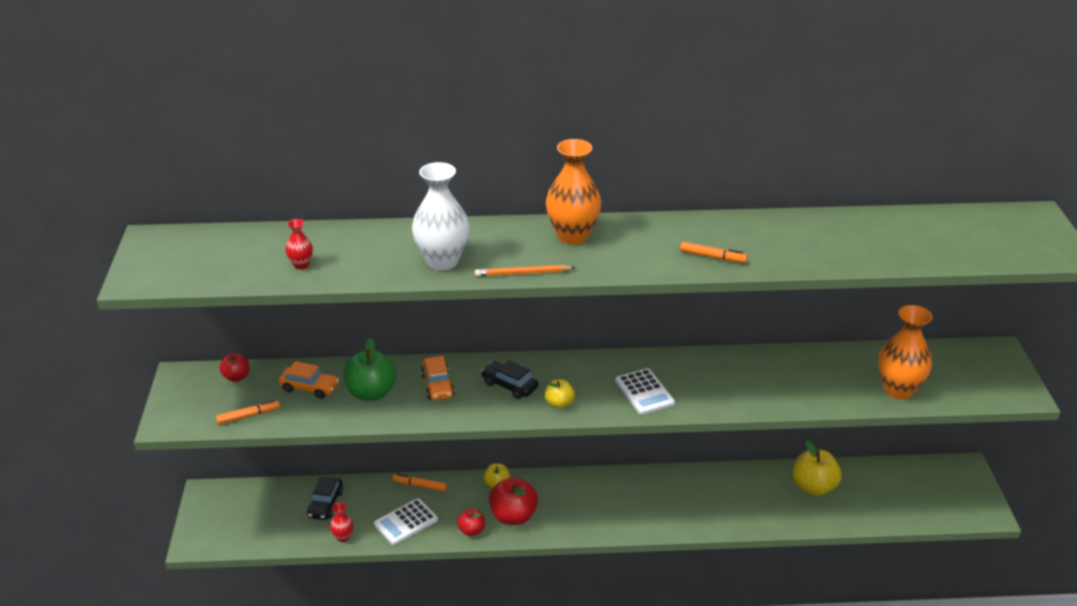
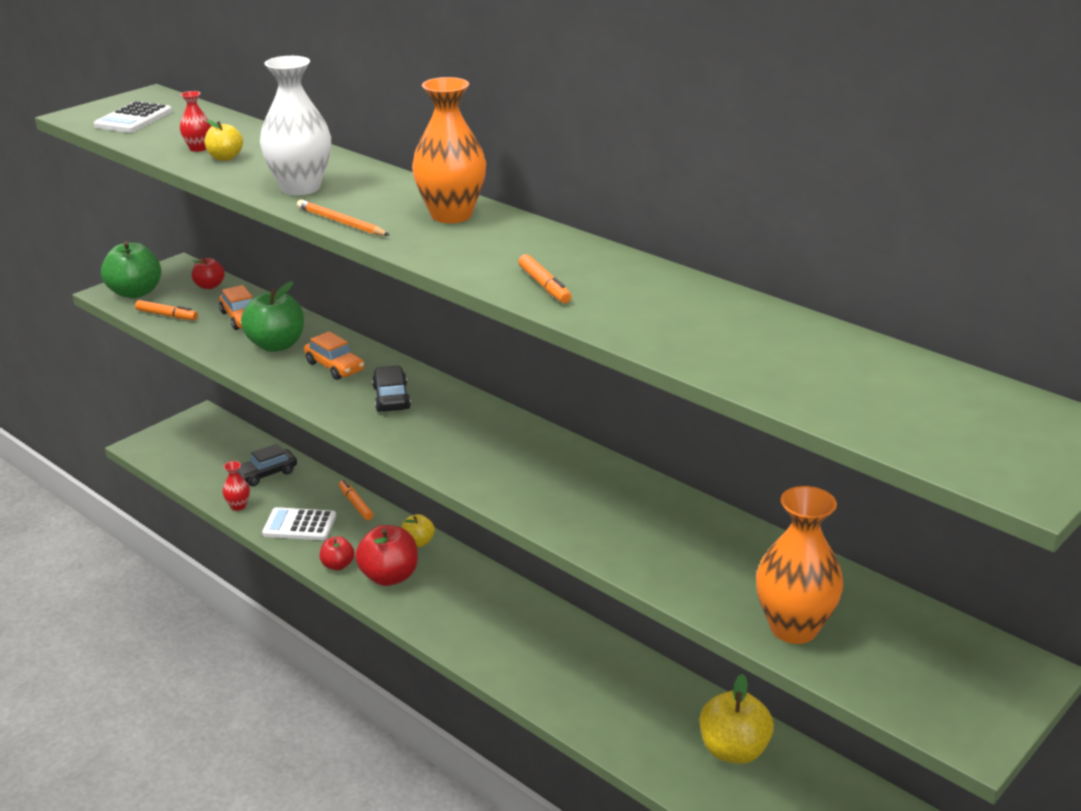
camera: 45 degrees right, 5 degrees down
orange car [421,356,454,400] -> orange car turned 75 degrees counterclockwise [304,331,365,380]
yellow apple [545,379,575,409] -> yellow apple moved to [205,119,243,161]
white calculator [615,368,675,415] -> white calculator moved to [94,101,172,133]
none -> green apple [101,241,161,298]

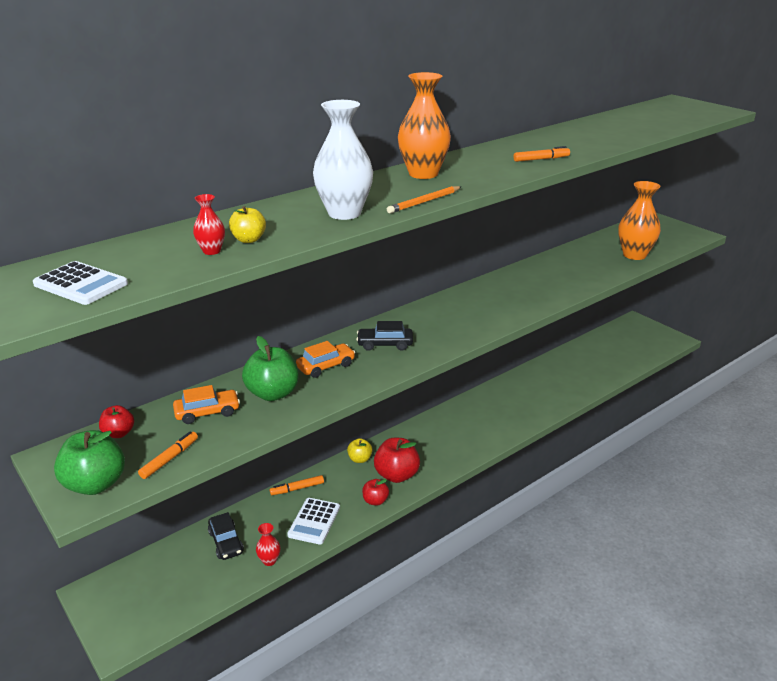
camera: 80 degrees left, 0 degrees up
yellow apple [700,674,774,764] -> none

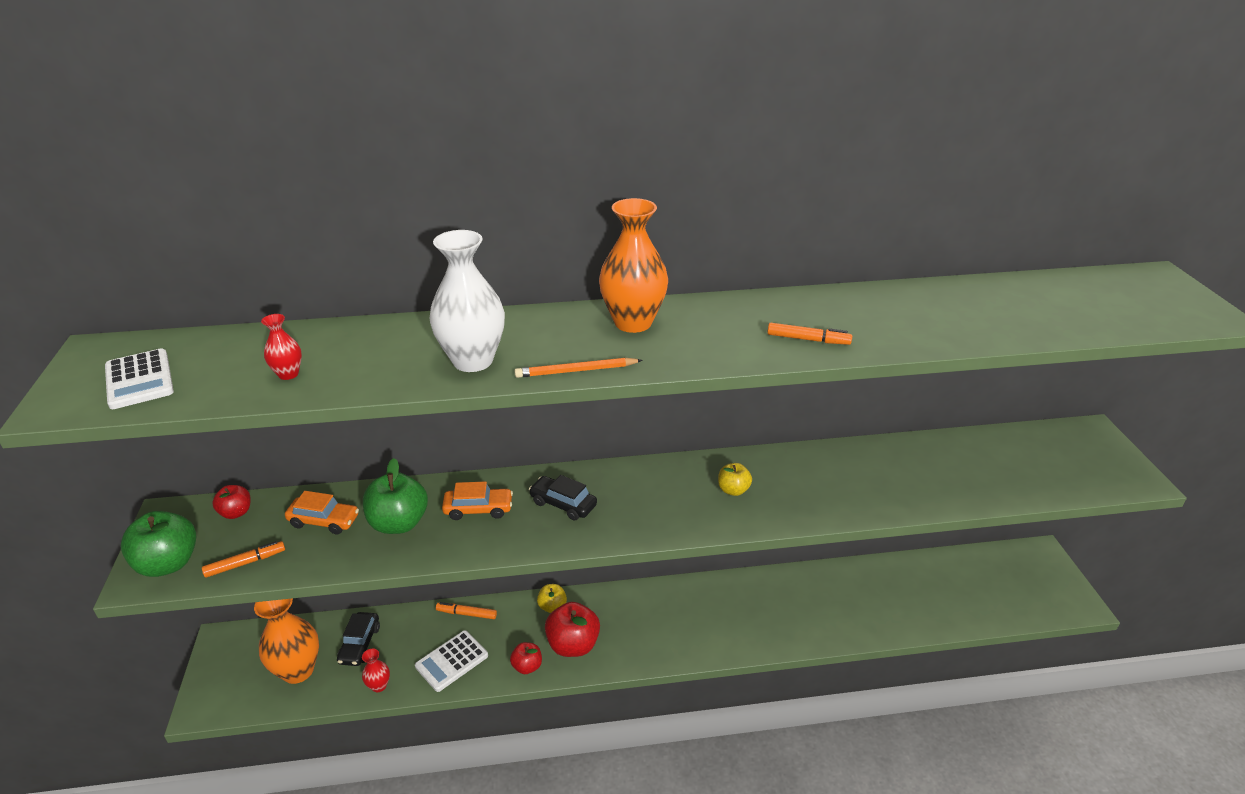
camera: 30 degrees right, 5 degrees up
yellow apple [229,206,266,243] -> yellow apple moved to [718,463,752,496]
orange vase [618,181,661,260] -> orange vase moved to [254,598,319,684]

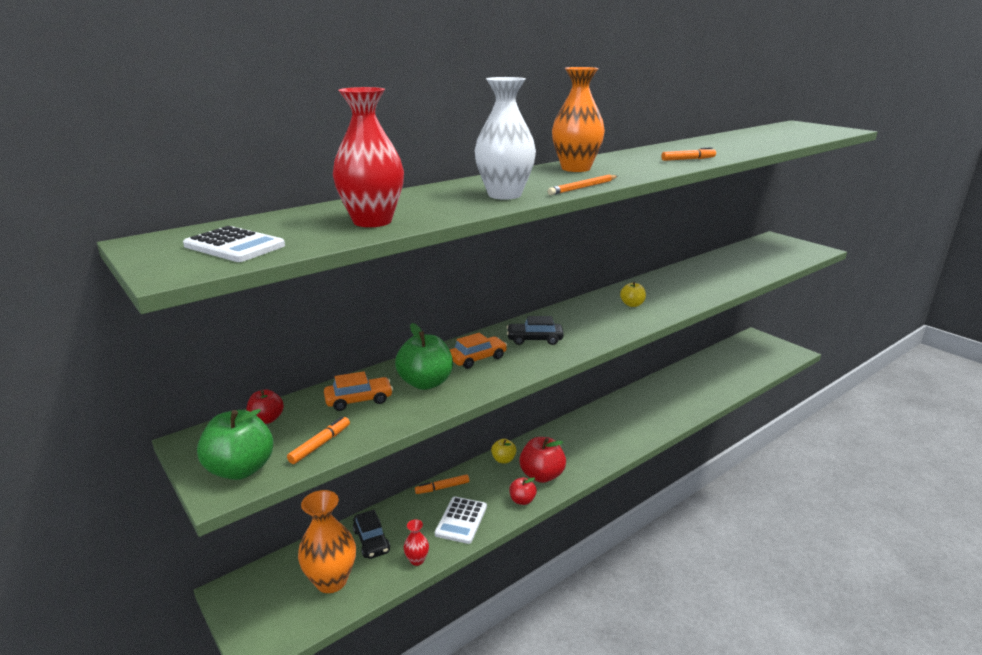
camera: 30 degrees left, 10 degrees down
red vase [261,314,302,380] -> red vase [333,87,404,227], size x2.11

